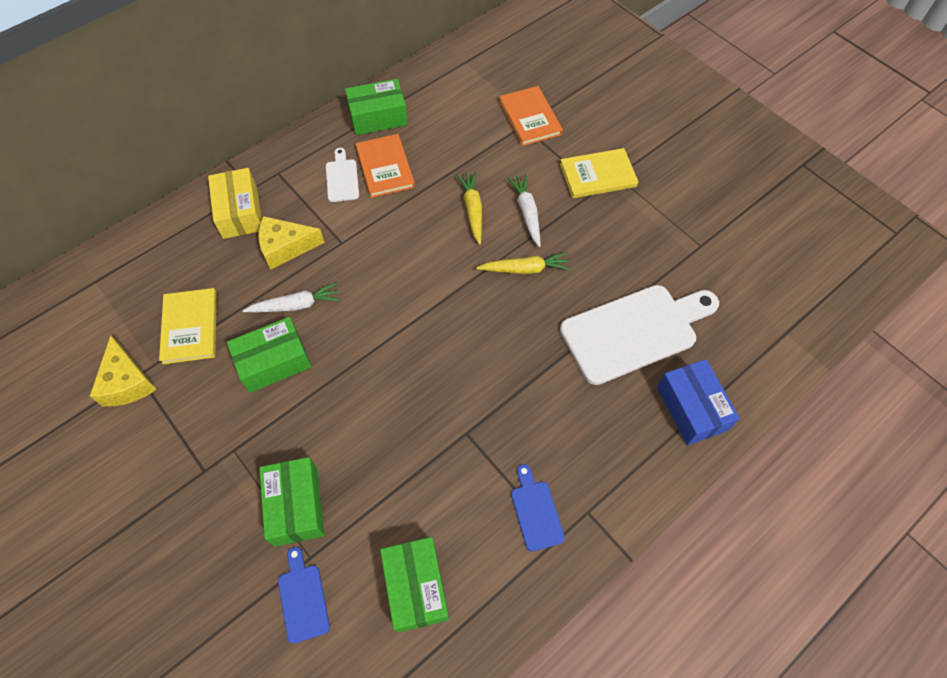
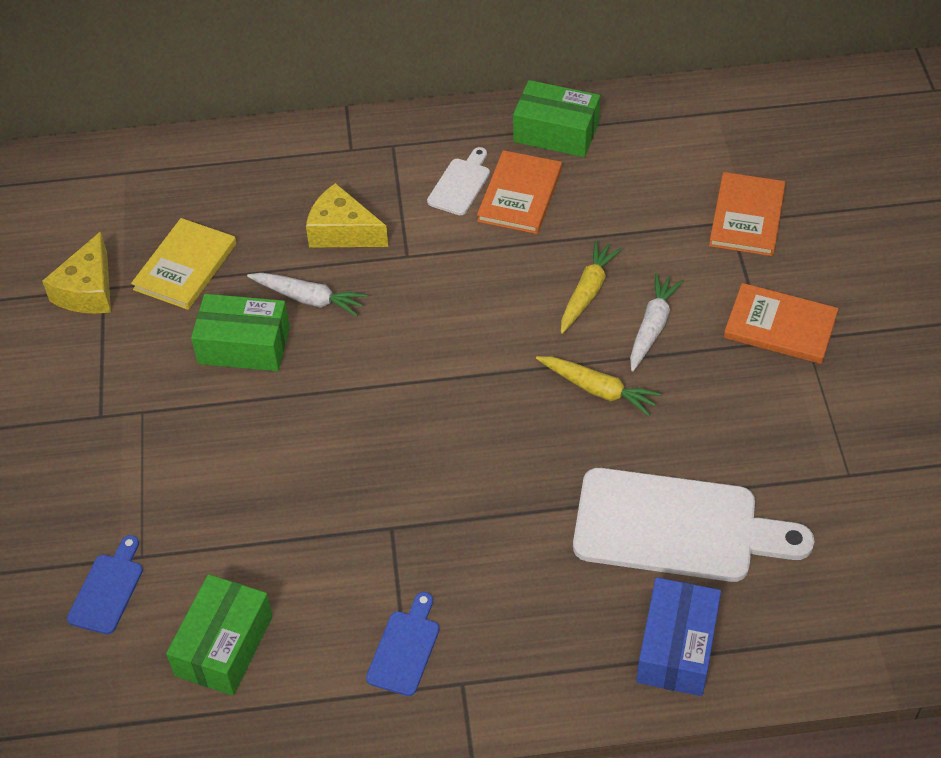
camera: 35 degrees right, 10 degrees down
yellow box [208,168,262,239] -> none
green box [259,457,325,547] -> none
yellow book [560,148,638,198] -> orange book [724,283,839,364]

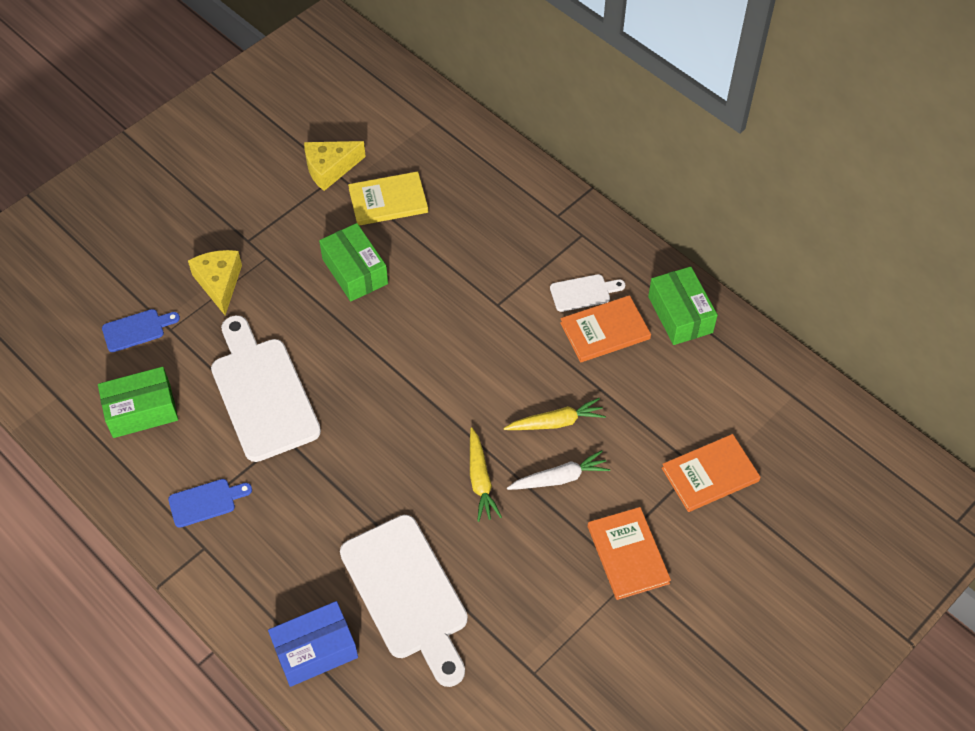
camera: 50 degrees right, 5 degrees up
white carrot [247,273,367,316] -> none
yellow cheese [306,183,388,248] -> yellow cheese moved to [188,250,242,315]
none -> white cutting board [211,315,321,462]

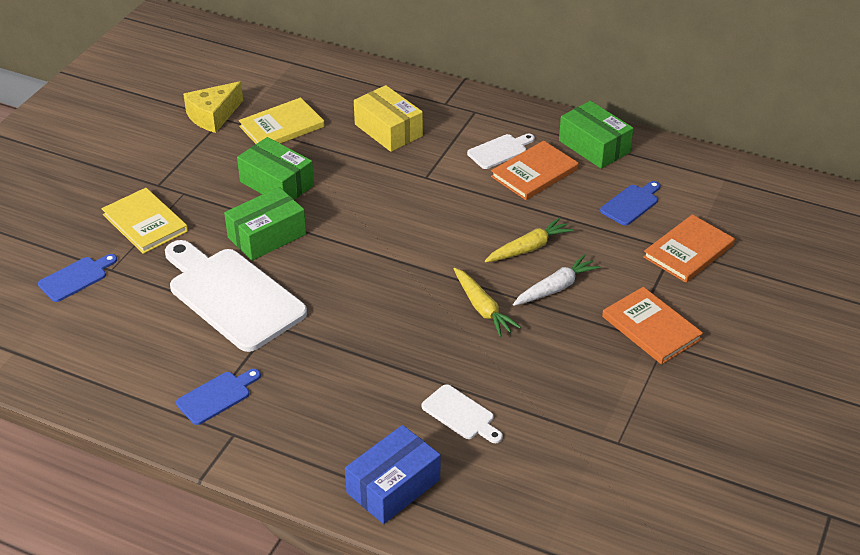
camera: 20 degrees left, 15 degrees down
green box [98,367,178,438] -> green box moved to [224,187,306,261]
yellow cheese [188,250,242,315] -> yellow book [102,188,188,254]
white cutting board [340,515,468,687] -> white cutting board [421,384,503,443], size x0.46
none -> yellow box [354,85,423,152]
none -> blue cutting board [600,181,661,226]

